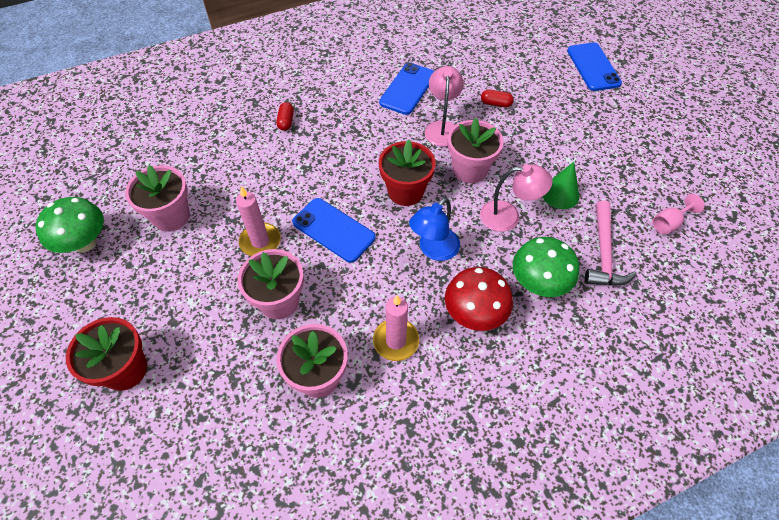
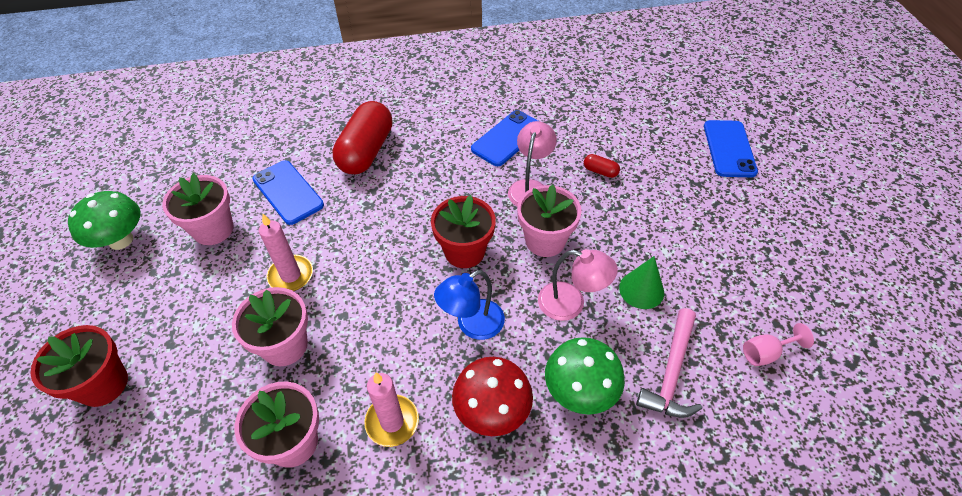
camera: 15 degrees right, 5 degrees down
red capsule [276,102,294,131] -> red capsule [332,101,393,174], size x2.44
blue phone [292,198,376,263] -> blue phone moved to [252,160,324,225]

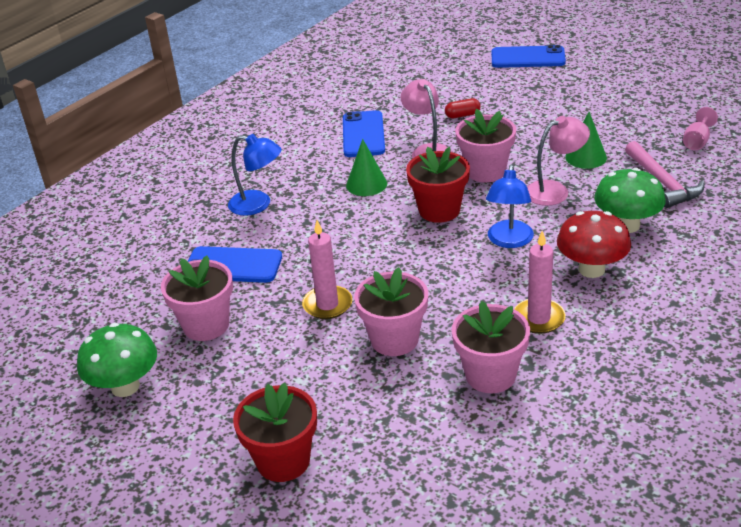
camera: 40 degrees left, 15 degrees down
red capsule [332,101,393,174] -> blue lamp [228,134,282,216]
blue phone [704,120,758,177] -> blue phone turned 45 degrees counterclockwise [492,45,566,68]
none -> green cone [346,139,387,196]

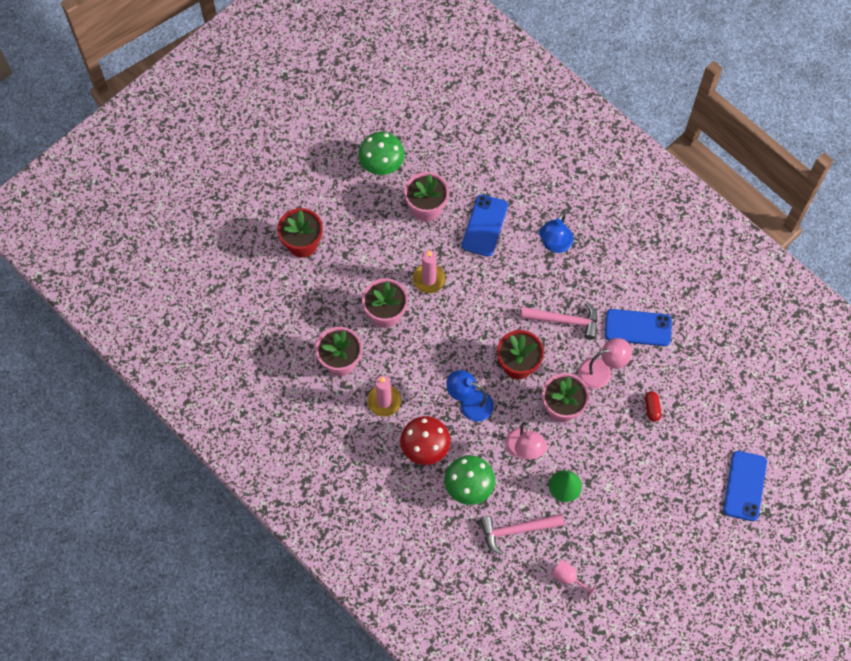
camera: 95 degrees right, 30 degrees up
green cone [346,139,387,196] -> pink hammer [520,302,598,340]

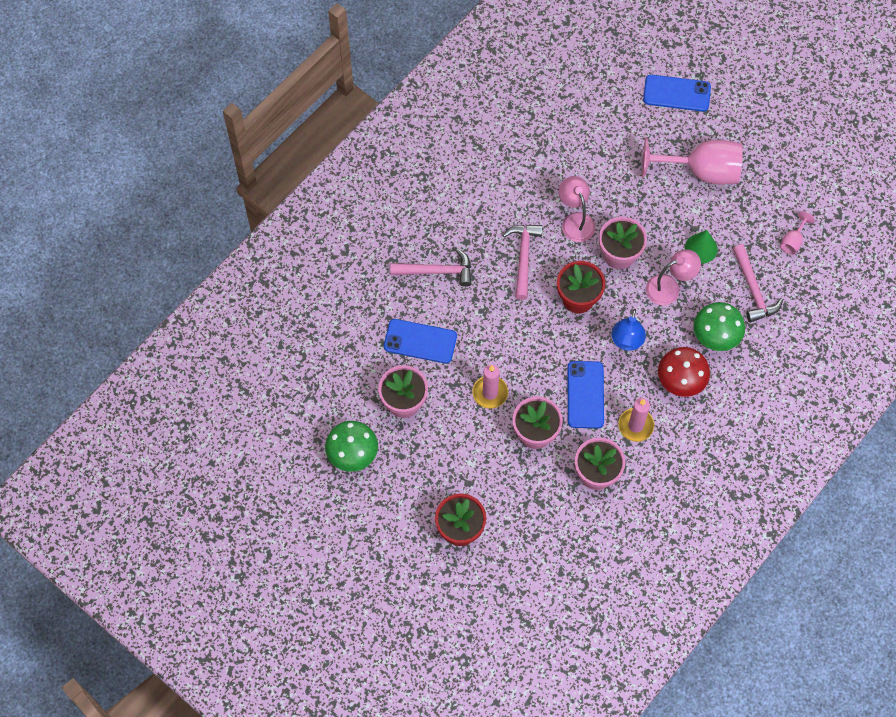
camera: 95 degrees left, 0 degrees up
blue lamp [539,213,574,253] -> pink hammer [391,248,472,287]
blue phone [605,309,672,346] -> blue phone moved to [568,361,604,428]
red capsule [645,391,662,422] -> none
none -> pink goblet [642,137,743,185]

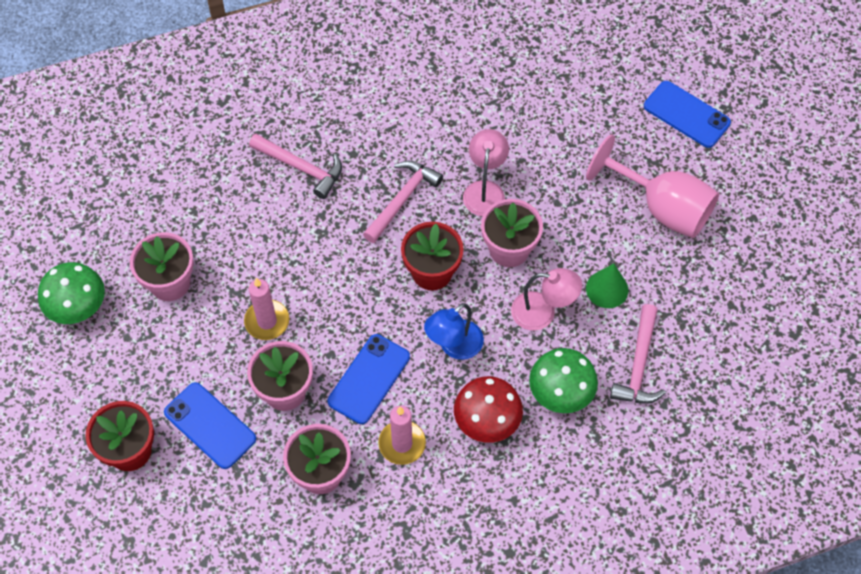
camera: 30 degrees right, 5 degrees down
blue phone [384,319,457,364] -> blue phone moved to [164,382,256,469]
pink goblet [780,211,815,255] -> none

